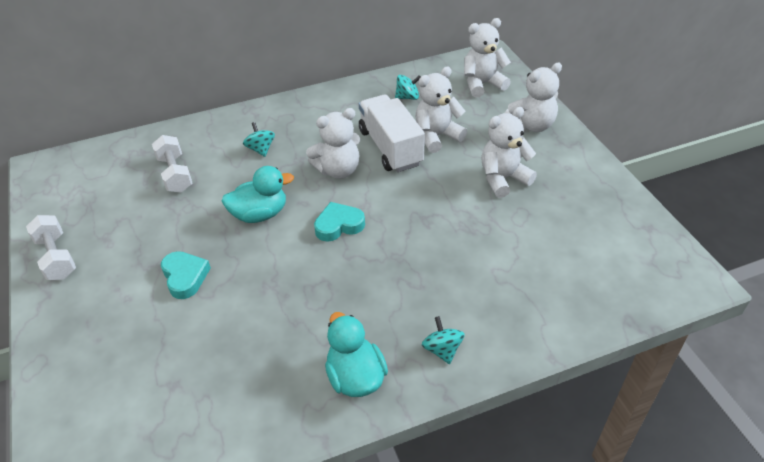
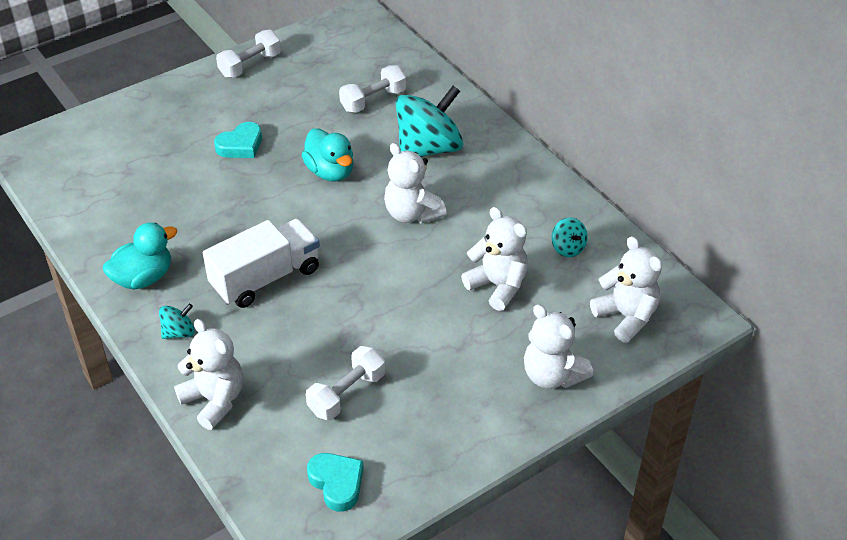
camera: 75 degrees right, 0 degrees up
turquoise spinning top [243,122,275,157] -> turquoise spinning top [396,86,464,157], size x2.24
turquoise heart [314,202,365,242] -> turquoise heart moved to [307,453,364,512]
white truck [359,95,425,172] -> white truck moved to [203,219,320,308]
white teddy bear [481,107,537,198] -> white teddy bear moved to [174,319,244,430]
none -> white dumbbell [306,346,385,420]

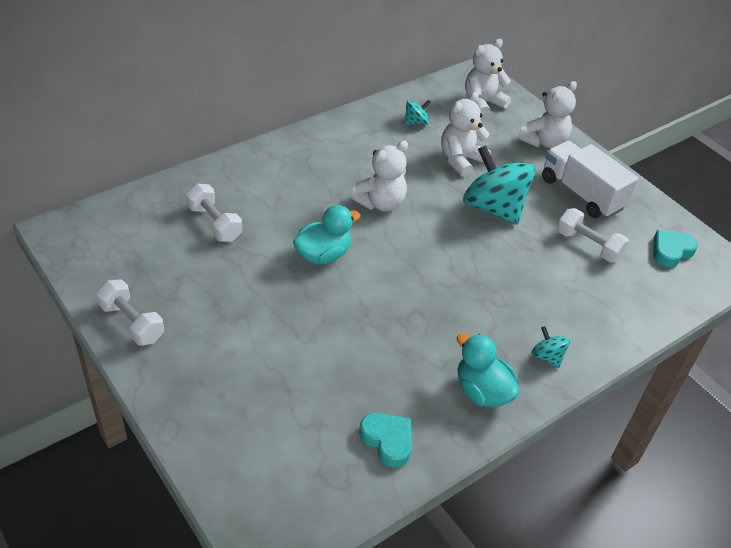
camera: 95 degrees left, 0 degrees up
white teddy bear [174,319,244,430] -> none
white truck [203,219,320,308] -> white truck moved to [542,141,638,218]
turquoise heart [214,122,262,158] -> turquoise heart moved to [359,413,412,468]
turquoise spinning top [396,86,464,157] -> turquoise spinning top moved to [463,145,535,225]

